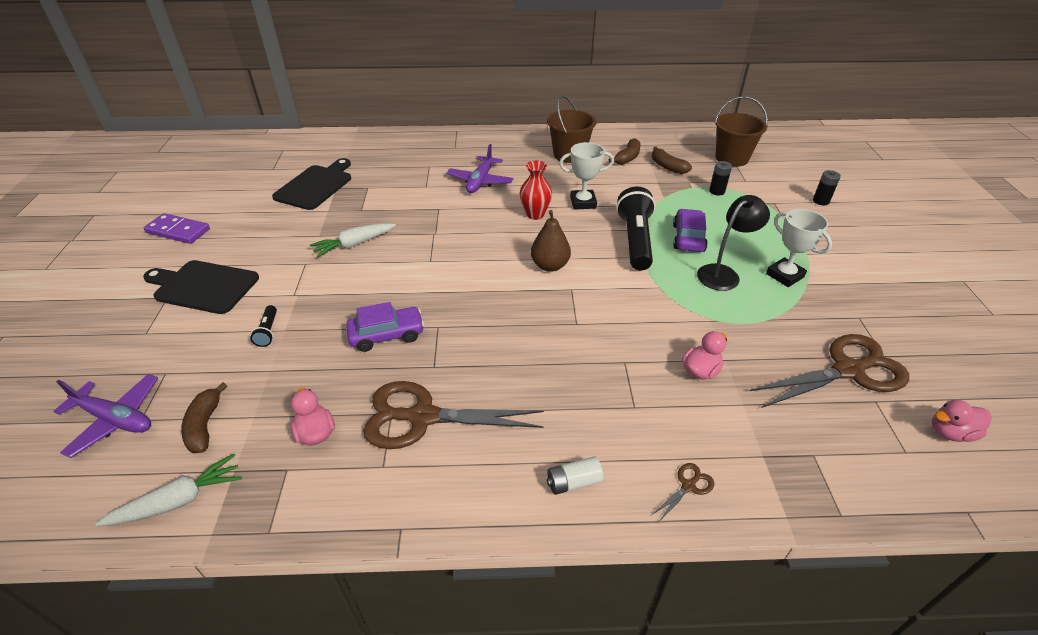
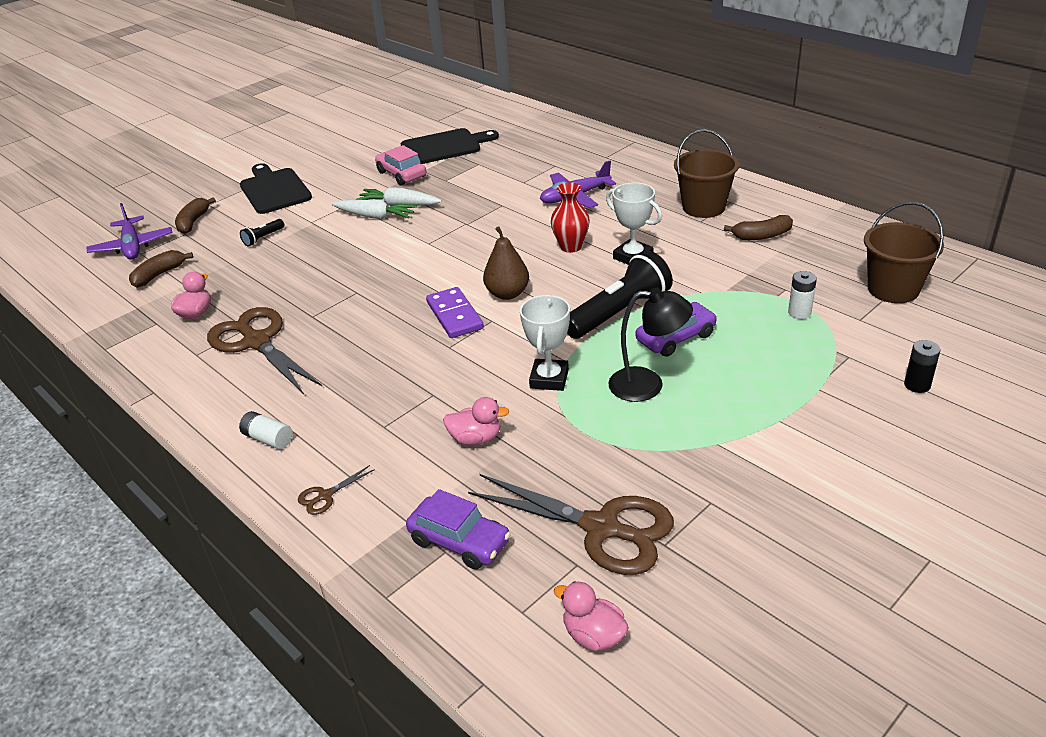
camera: 50 degrees right, 5 degrees down
white carrot [95,454,242,526] -> white carrot moved to [332,200,417,219]
purple domino [144,213,210,244] -> purple domino moved to [426,287,484,338]
purple car [346,302,424,352] -> purple car moved to [406,489,511,570]
brown scissors [651,463,714,522] -> brown scissors turned 135 degrees clockwise [298,465,375,515]
brown banana [652,147,692,174] -> brown banana moved to [175,197,216,234]
black battery [709,161,732,196] -> white battery [788,271,817,319]
white trophy [766,209,832,287] -> white trophy moved to [520,295,570,391]
none -> pink car [375,145,426,185]

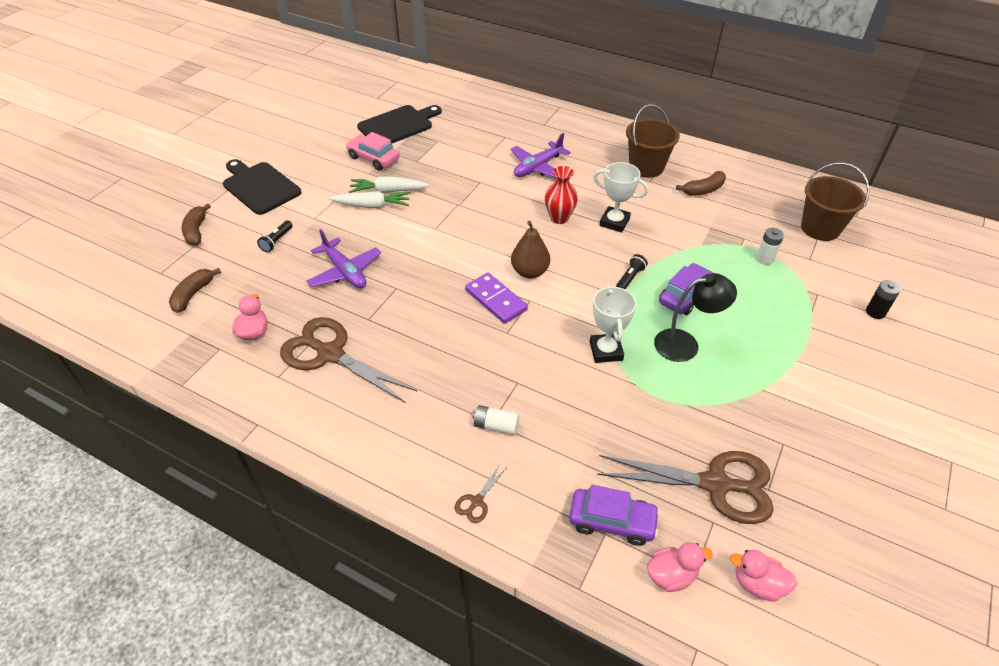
camera: 20 degrees left, 10 degrees up
purple plane [87,203,172,259] -> purple plane moved to [306,229,381,288]
white battery [239,411,292,449] -> white battery moved to [473,405,519,435]
pink duck [443,397,509,445] -> pink duck moved to [647,542,713,592]
black flashlight [567,251,673,339] -> black flashlight [616,254,648,289], size x0.45

